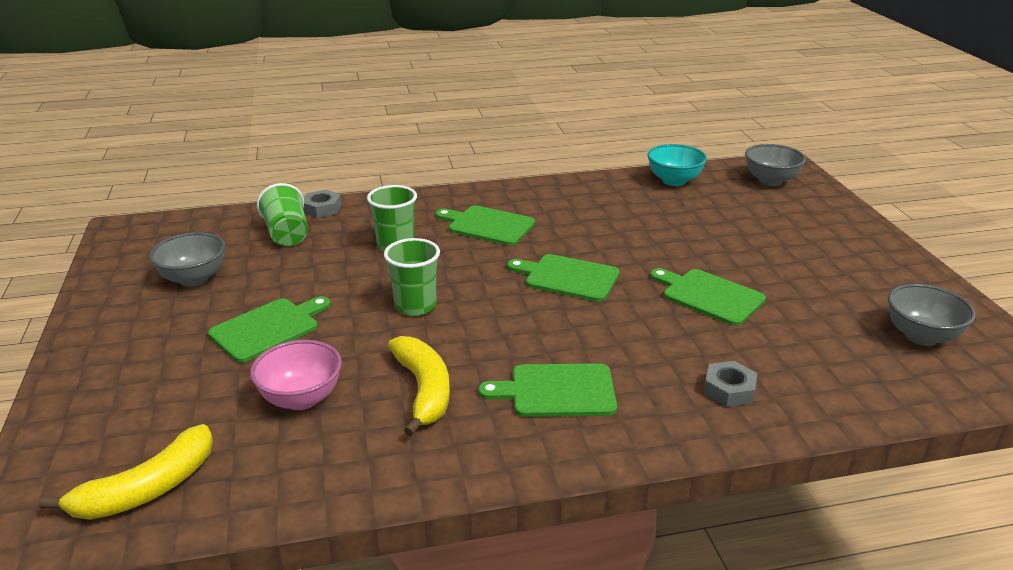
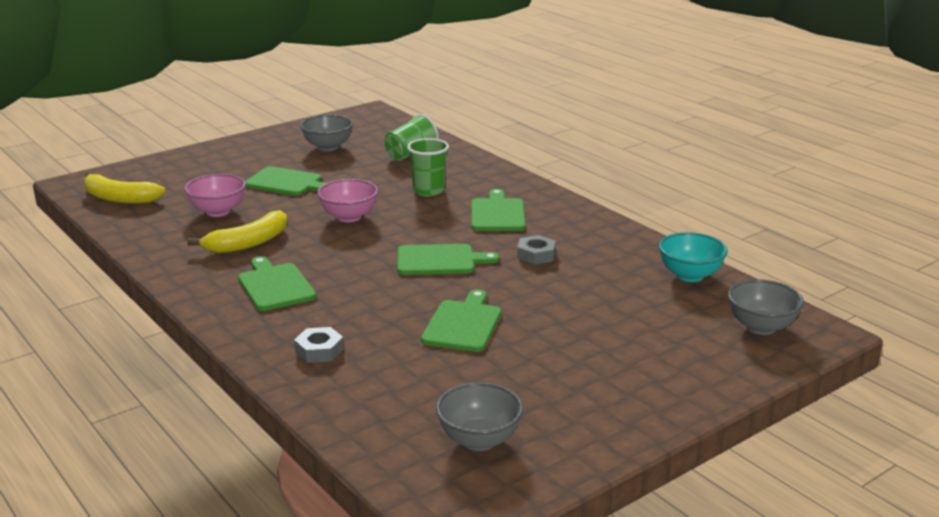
camera: 65 degrees right, 5 degrees down
grey nut [303,190,341,218] -> grey nut moved to [517,235,556,265]
green cup [384,238,440,316] -> pink bowl [317,179,378,222]
green cutting board [507,254,620,302] -> green cutting board turned 90 degrees clockwise [397,244,500,275]

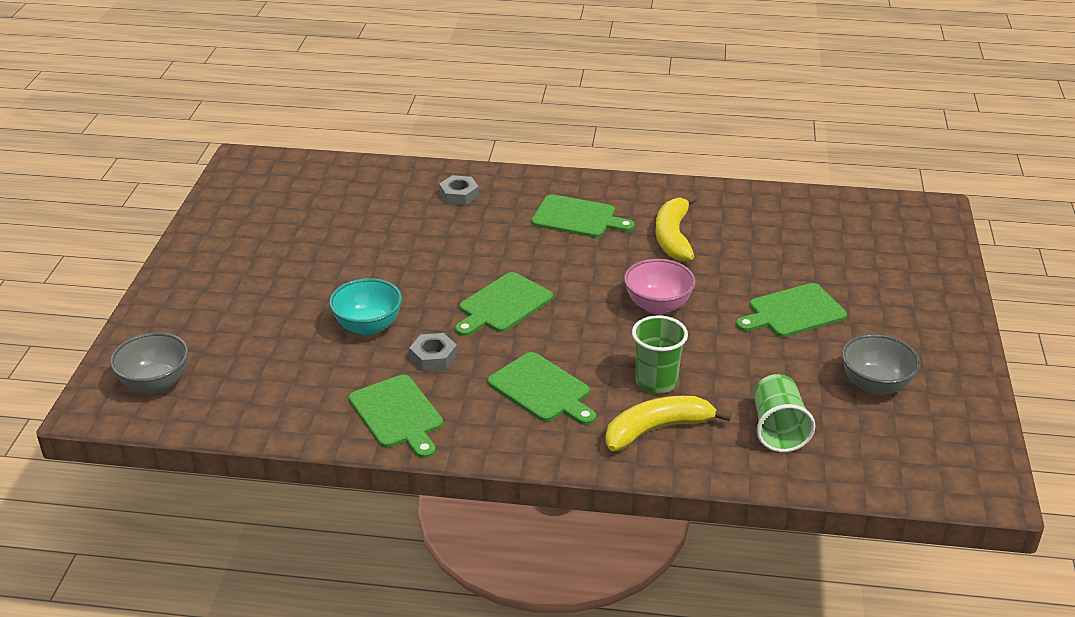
camera: 135 degrees right, 10 degrees up
yellow banana [84,172,165,204] -> yellow banana moved to [605,396,731,451]
pink bowl [184,174,246,217] -> none
green cutting board [421,289,501,352] -> green cutting board moved to [349,374,443,459]
grey bowl [436,382,523,451] -> none
turquoise bowl [659,232,728,282] -> turquoise bowl moved to [329,278,402,336]

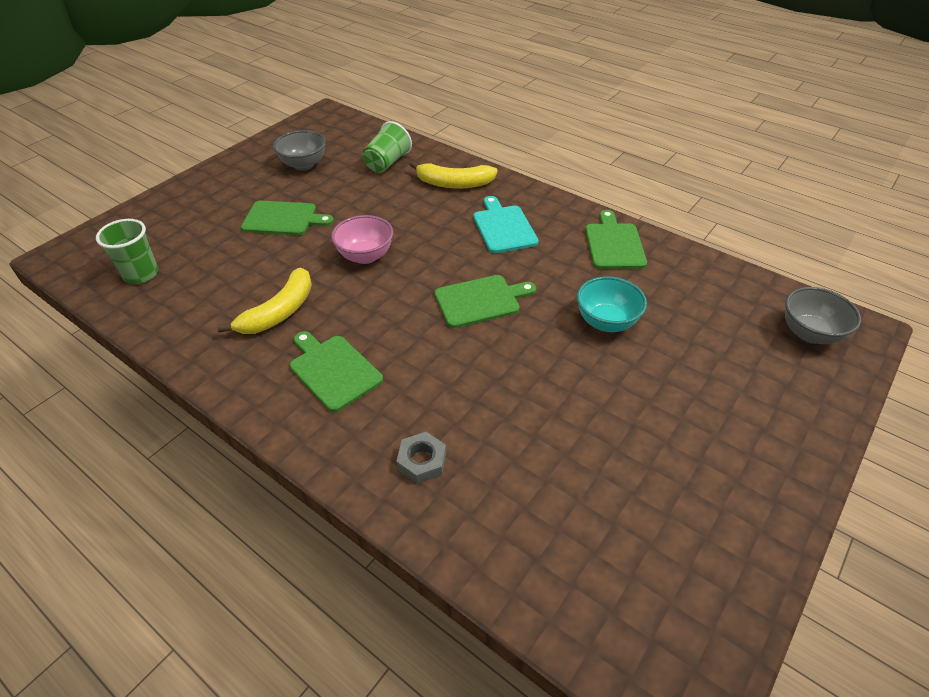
camera: 150 degrees left, 10 degrees up
grey nut [409,333,457,371] -> none
green cutting board [488,352,596,425] -> turquoise cutting board [473,196,539,253]
green cup [632,315,688,394] -> green cup moved to [96,219,158,284]

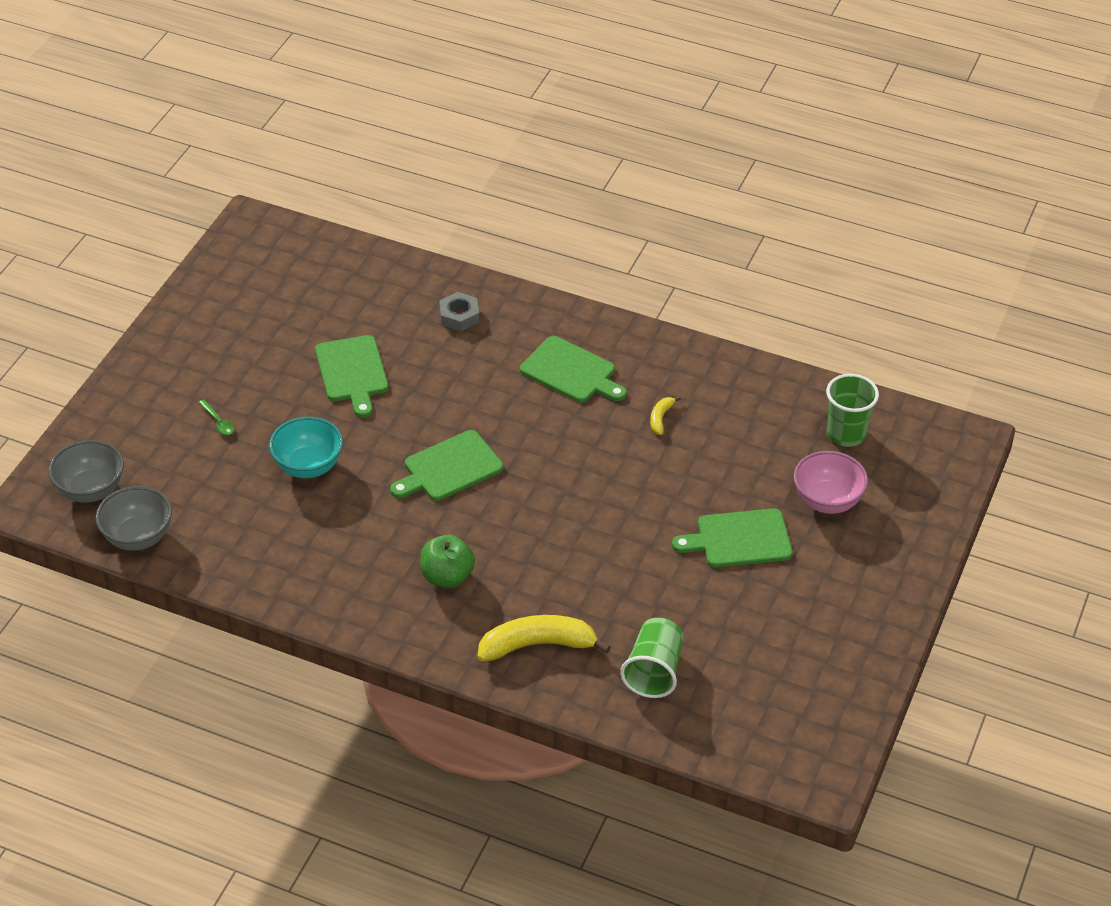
camera: 165 degrees right, 0 degrees up
yellow banana [217,267,312,334] -> yellow banana [650,396,681,435], size x0.47
grey bowl [273,130,326,171] -> grey bowl moved to [96,486,172,551]
pink bowl [331,215,393,264] -> pink bowl moved to [794,451,868,514]
turquoise cutting board [473,196,539,253] -> green apple [420,535,475,588]
green cutting board [585,210,647,269] -> green cutting board moved to [315,335,388,418]
none -> green spoon [199,400,234,435]

